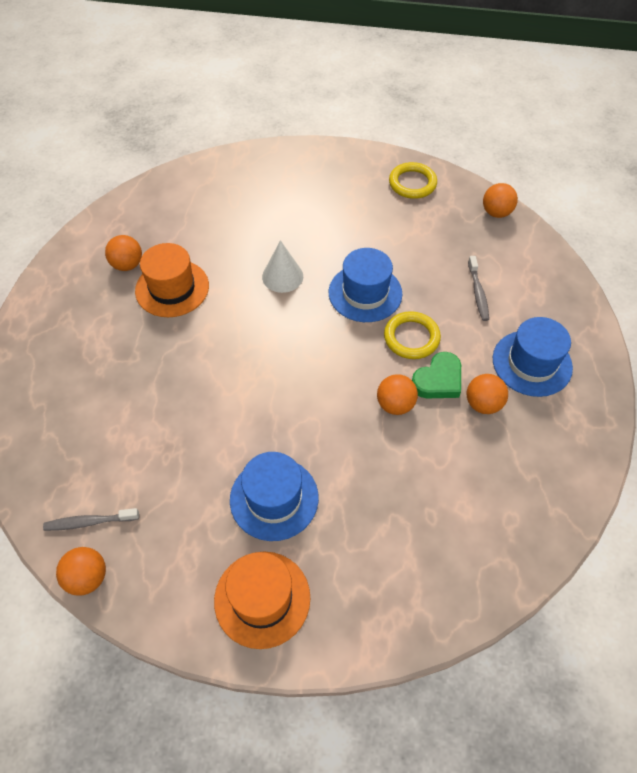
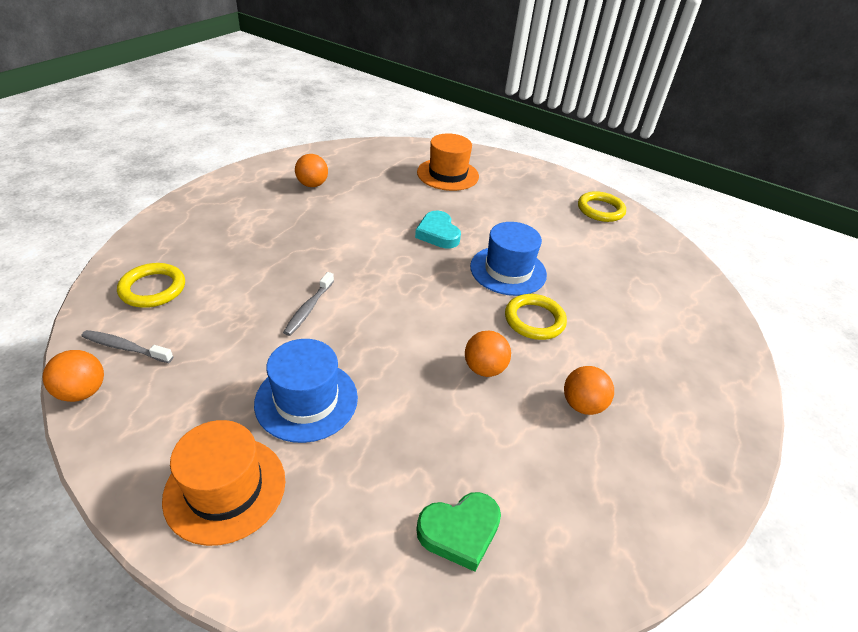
camera: 20 degrees right, 15 degrees down
orange hat [135,243,209,317] -> orange hat moved to [417,133,479,191]
white cone [262,240,303,293] -> turquoise heart [415,211,461,249]
green heart [412,352,461,398] -> green heart moved to [416,492,501,572]
grey toothbrush [468,256,489,321] -> grey toothbrush moved to [283,272,334,336]
orange ball [483,183,518,218] -> none
blue hat [493,317,573,397] -> none
none -> yellow ring [117,263,185,308]

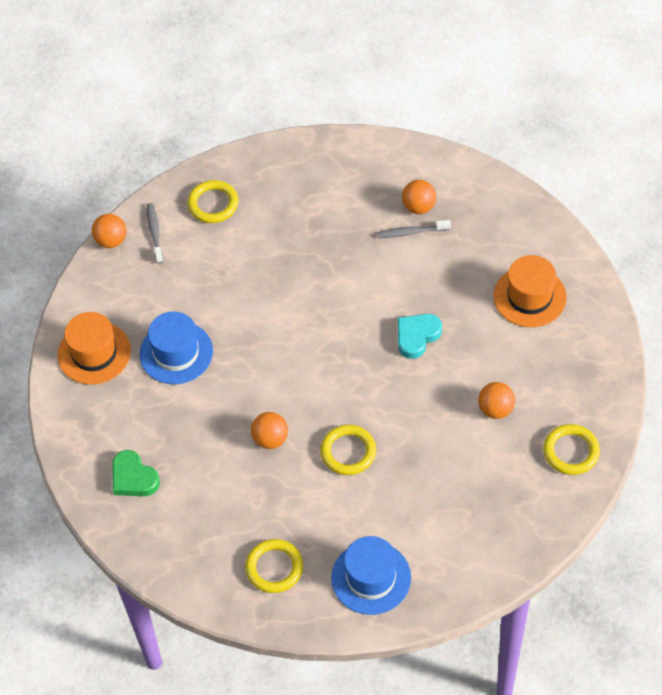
camera: 70 degrees right, 15 degrees up
grey toothbrush [283,272,334,336] -> grey toothbrush moved to [377,220,451,238]
blue hat [470,222,547,296] -> blue hat moved to [331,536,411,615]
orange ball [564,366,614,415] -> orange ball moved to [478,382,515,419]
none -> yellow ring [245,539,303,593]

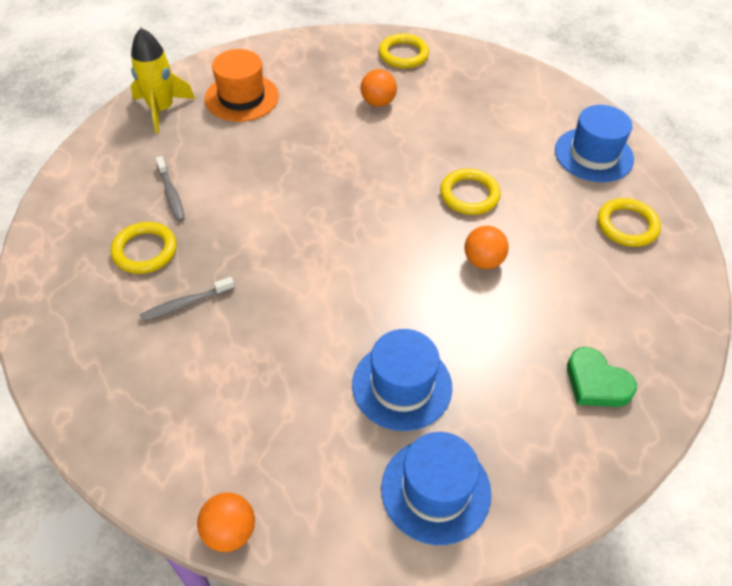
camera: 110 degrees left, 5 degrees down
orange hat [57,312,131,385] -> blue hat [381,432,491,545]
green heart [112,450,160,496] -> green heart turned 105 degrees clockwise [567,347,637,407]
grey toothbrush [147,203,163,264] -> grey toothbrush moved to [140,277,235,322]
yellow ring [187,180,238,223] -> yellow ring moved to [110,222,177,274]
turquoise heart [398,314,442,359] -> none
orange ball [402,180,436,214] -> none
none -> yellow rocket [131,28,195,134]

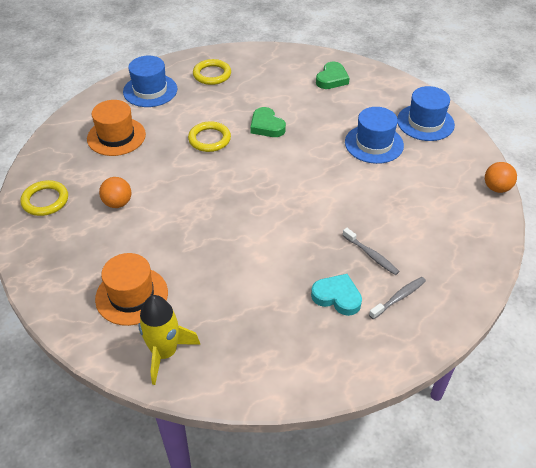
camera: 105 degrees left, 5 degrees down
yellow ring [110,222,177,274] -> turquoise heart [311,274,362,316]
grey toothbrush [156,156,185,222] -> grey toothbrush moved to [369,277,426,319]
orange ball [464,226,509,269] -> green heart [250,107,286,137]
none -> orange hat [87,100,146,156]

